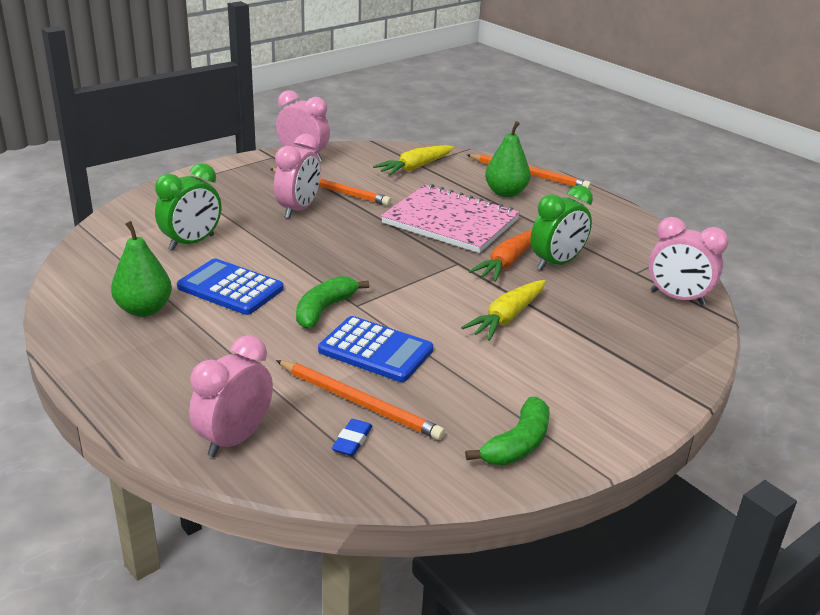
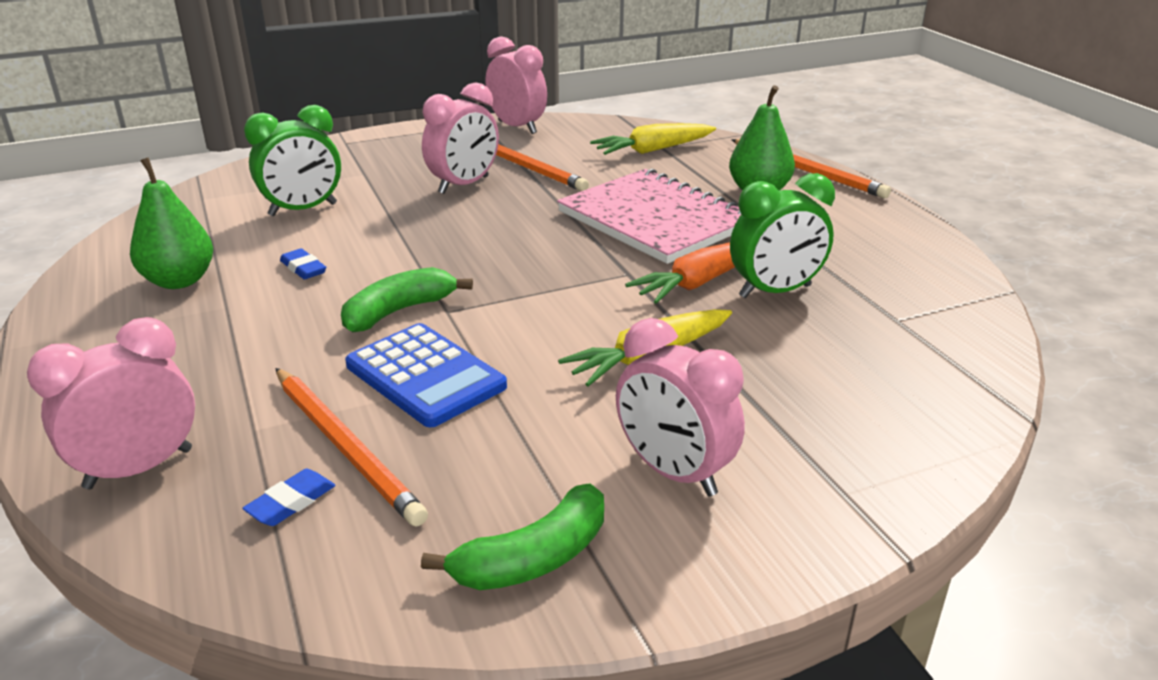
camera: 20 degrees right, 0 degrees up
blue calculator [177,258,284,315] -> blue eraser [280,248,326,280]
pink clock [648,217,729,306] -> pink clock moved to [616,318,745,496]

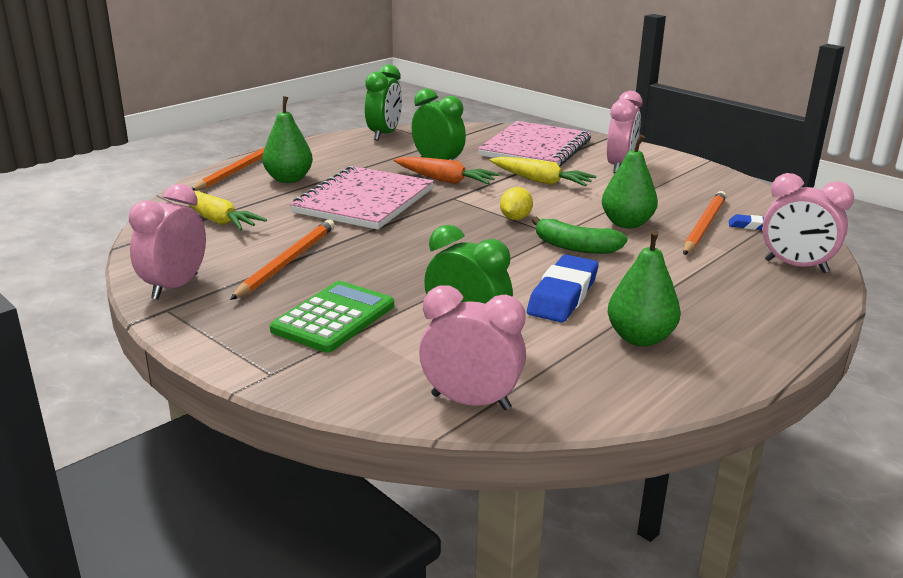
camera: 115 degrees left, 5 degrees down
blue eraser [280,248,326,280] -> blue eraser [527,255,599,323], size x2.02
blue calculator [345,323,507,427] -> green pear [602,134,658,228]
green banana [421,484,604,590] -> none
pink clock [422,82,499,194] -> pink clock moved to [419,285,526,410]
none -> green calculator [270,281,394,352]
none -> green clock [365,64,402,141]
none -> pink notebook [478,121,591,167]
none -> yellow lemon [500,187,533,220]

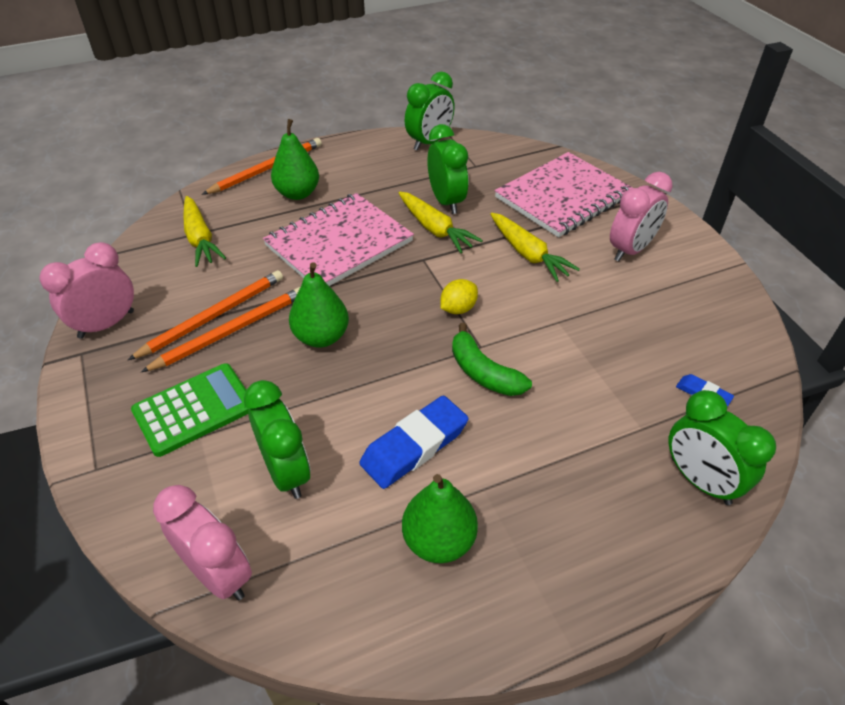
camera: 25 degrees right, 20 degrees up
orange carrot [394,157,500,184] -> yellow carrot [399,192,483,253]
green pear [602,134,658,228] -> green pear moved to [289,262,349,348]
orange pencil [683,191,726,255] -> orange pencil moved to [141,287,300,372]
pink clock [762,173,854,273] -> green clock [668,390,776,505]

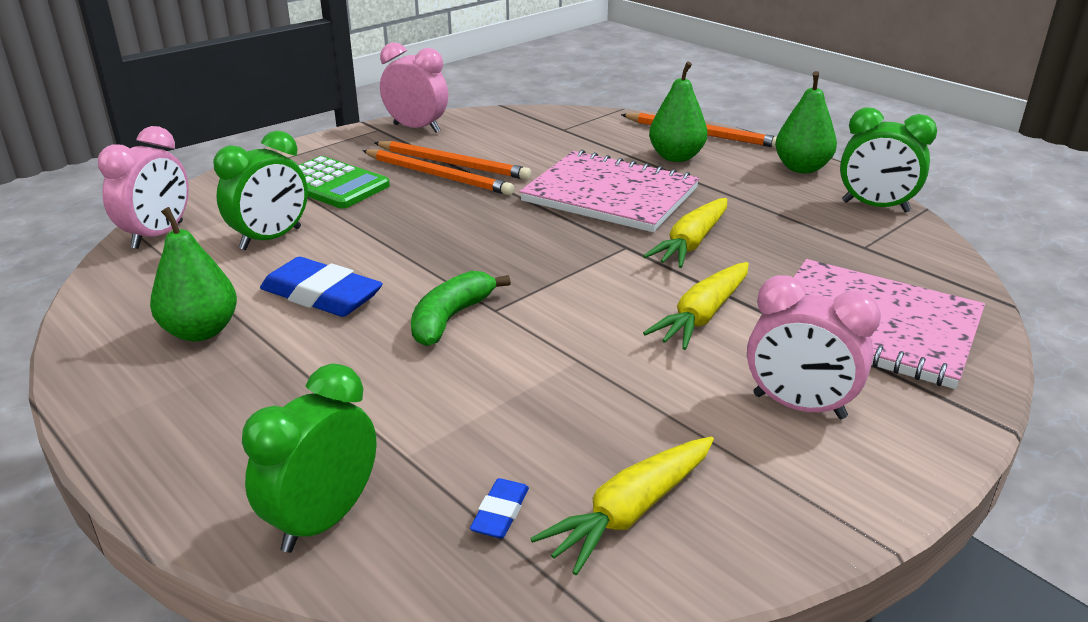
camera: 70 degrees right, 15 degrees down
yellow carrot [183,196,226,267] -> yellow carrot moved to [530,436,714,575]
green pear [289,262,349,348] -> green pear moved to [775,71,837,173]
green clock [427,124,468,214] -> none
yellow lemon [441,279,478,314] -> none

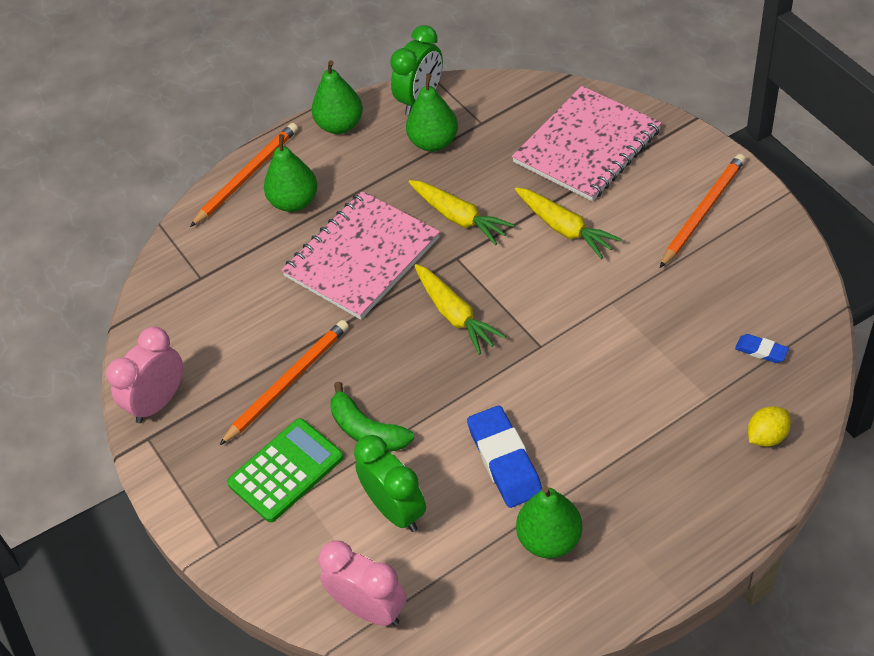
camera: 75 degrees left, 20 degrees up
green clock [242,363,377,553] -> yellow lemon [748,406,791,447]
blue eraser [260,257,383,317] -> blue eraser turned 60 degrees counterclockwise [467,406,542,508]
orange pencil [374,141,531,180] -> orange pencil moved to [660,154,746,268]
green banana [411,271,511,346] -> green banana moved to [330,381,414,451]
yellow carrot [530,436,714,575] -> yellow carrot moved to [414,264,506,355]
pink clock [747,275,881,419] -> none
none -> green pear [406,74,458,152]

